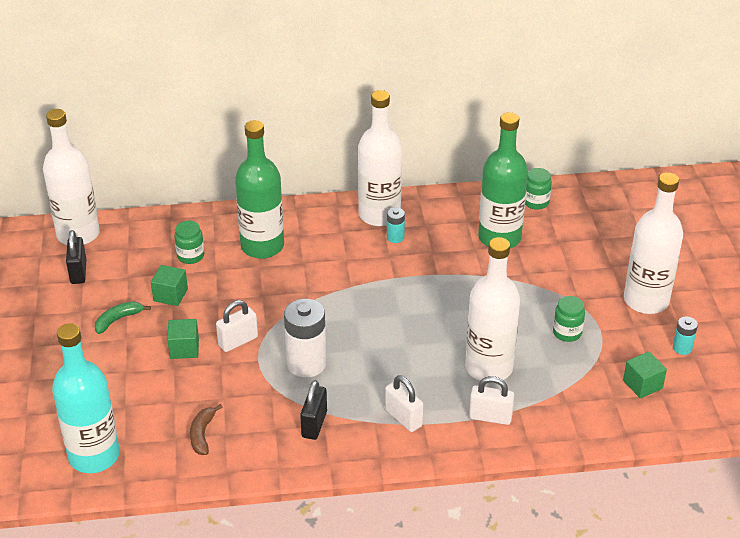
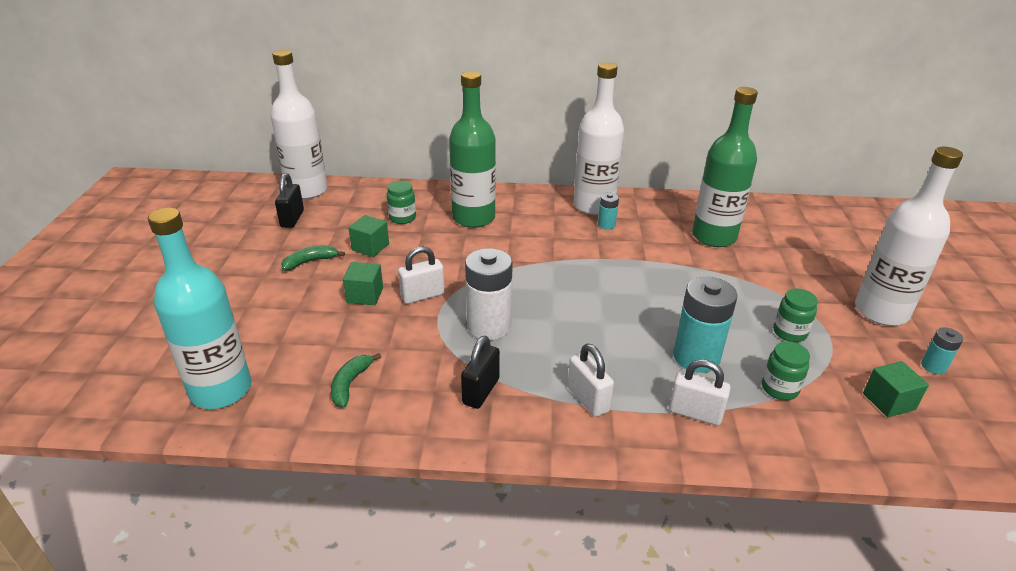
camera: 10 degrees right, 5 degrees down
brown banana [190,404,222,455] -> green banana [331,353,381,408]
white bottle [465,237,520,383] -> turquoise battery [673,277,738,373]
green jar [525,168,552,210] -> green jar moved to [762,341,810,400]

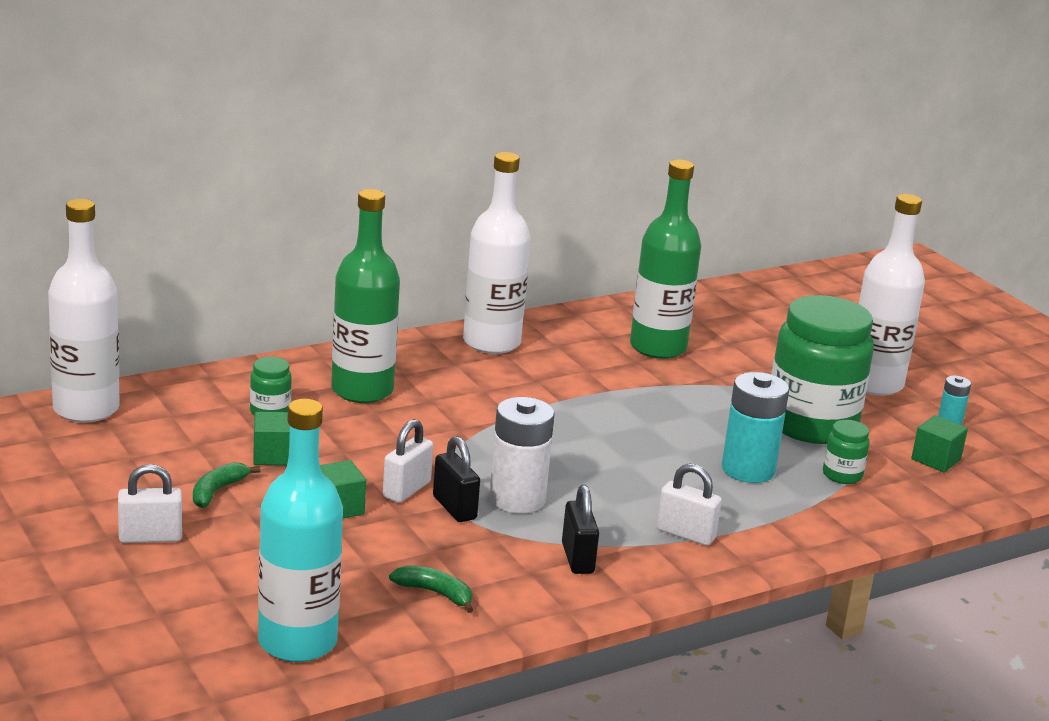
camera: 35 degrees left, 10 degrees down
black padlock [275,173,304,228] -> black padlock moved to [433,436,480,522]
green banana [331,353,381,408] -> green banana turned 135 degrees clockwise [389,565,473,613]
turquoise battery [598,193,619,230] -> none
white padlock [669,359,731,425] -> white padlock moved to [118,464,182,543]
green jar [773,288,818,342] -> green jar [771,295,874,444], size x2.41

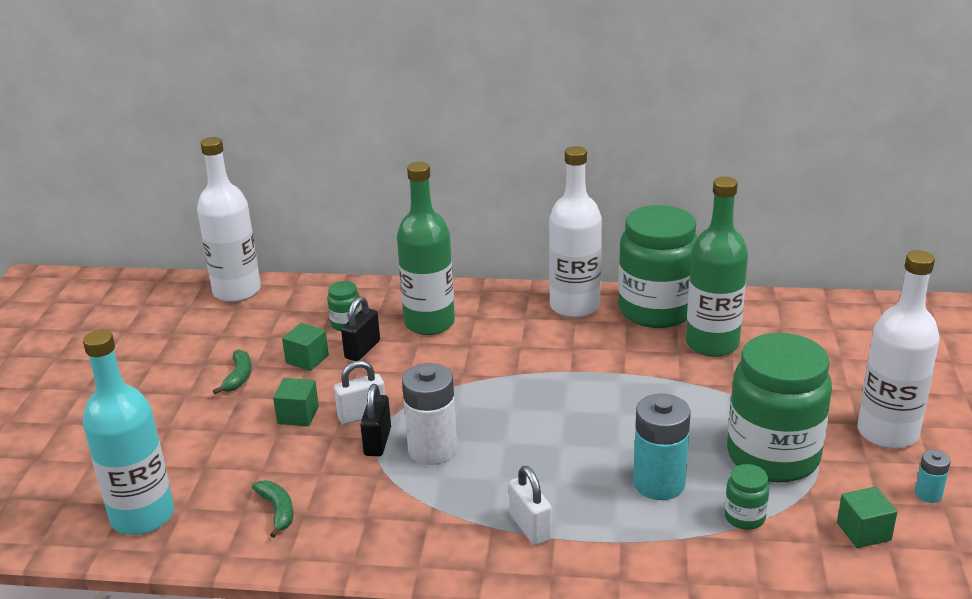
camera: 40 degrees right, 5 degrees up
white padlock [118,464,182,543] -> none
green banana [193,462,260,508] -> green banana turned 120 degrees clockwise [213,350,252,394]
black padlock [562,485,599,574] -> black padlock moved to [341,297,380,361]
none -> green jar [618,205,698,328]

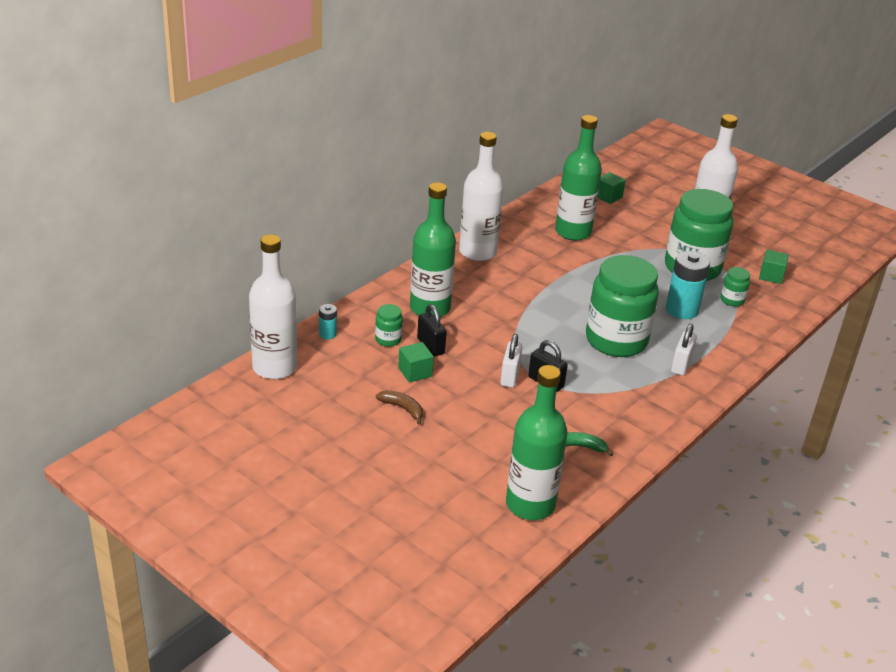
camera: 60 degrees left, 5 degrees up
turquoise bottle [83,330,174,535] -> green bottle [506,365,568,520]
green banana [213,350,252,394] -> brown banana [376,390,423,425]
green cube [273,378,319,426] -> green cube moved to [598,172,626,204]
white battery [402,363,457,465] -> none
white padlock [509,466,552,545] -> white padlock turned 75 degrees counterclockwise [671,324,697,376]
green jar [618,205,698,328] -> green jar moved to [586,255,659,357]
turquoise battery [915,449,951,503] -> turquoise battery moved to [319,304,337,340]

